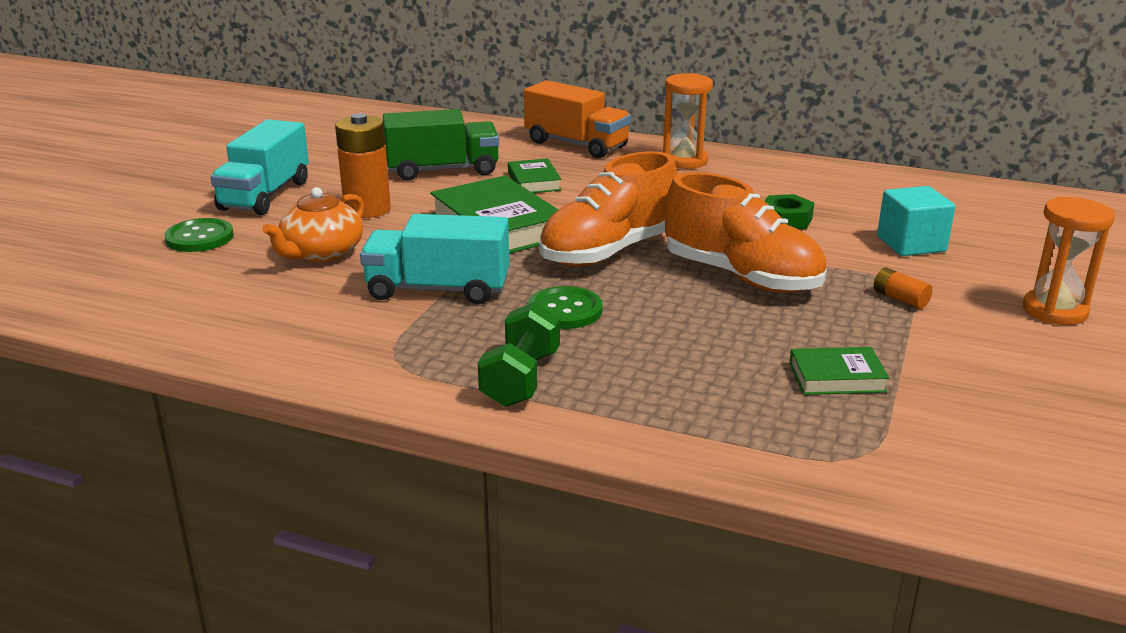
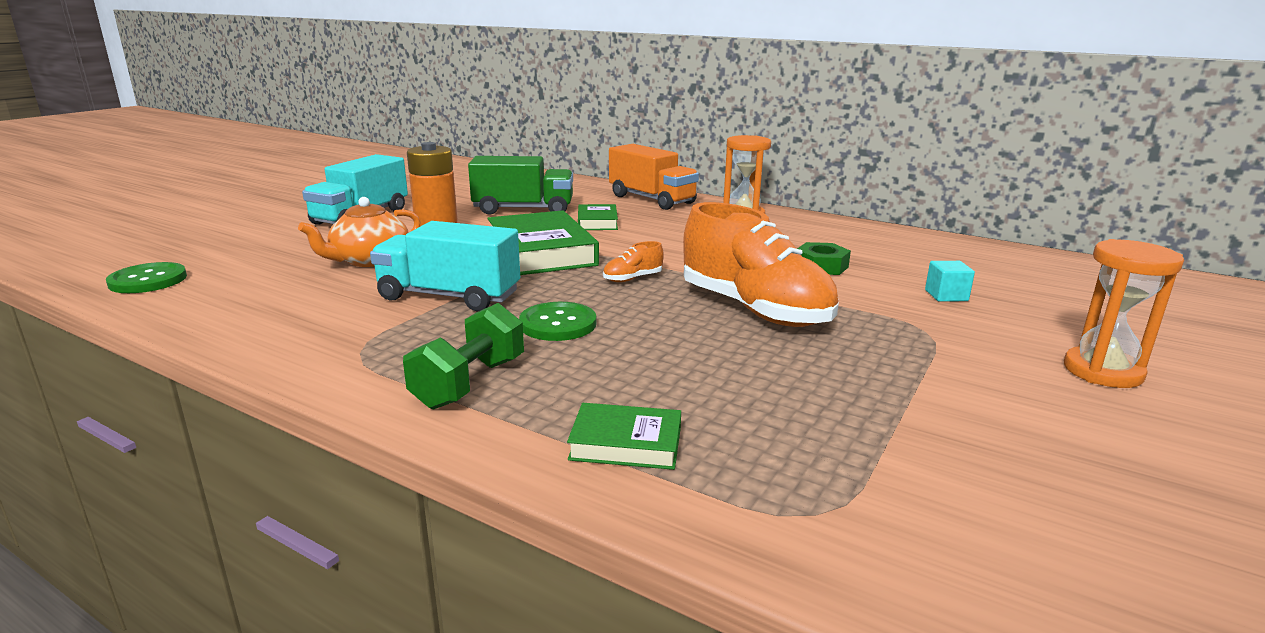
camera: 10 degrees right, 5 degrees down
green button [164,218,234,252] -> green button moved to [106,262,187,293]
orange shoe [539,151,678,267] -> orange shoe [603,241,664,282], size x0.40
green book [789,347,889,395] -> green book moved to [567,403,681,470]
orange battery [874,268,932,309] -> none
turquoise cube [877,186,955,256] -> turquoise cube [925,261,975,302], size x0.60

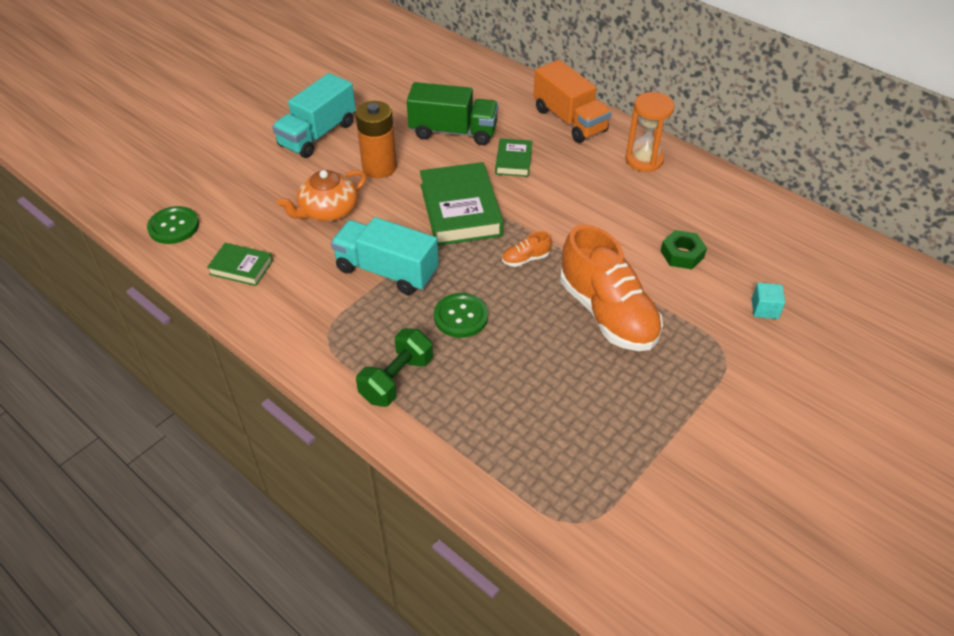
camera: 10 degrees right, 25 degrees up
green book [567,403,681,470] -> green book moved to [207,243,273,286]
orange hourglass [1064,239,1184,388] -> none

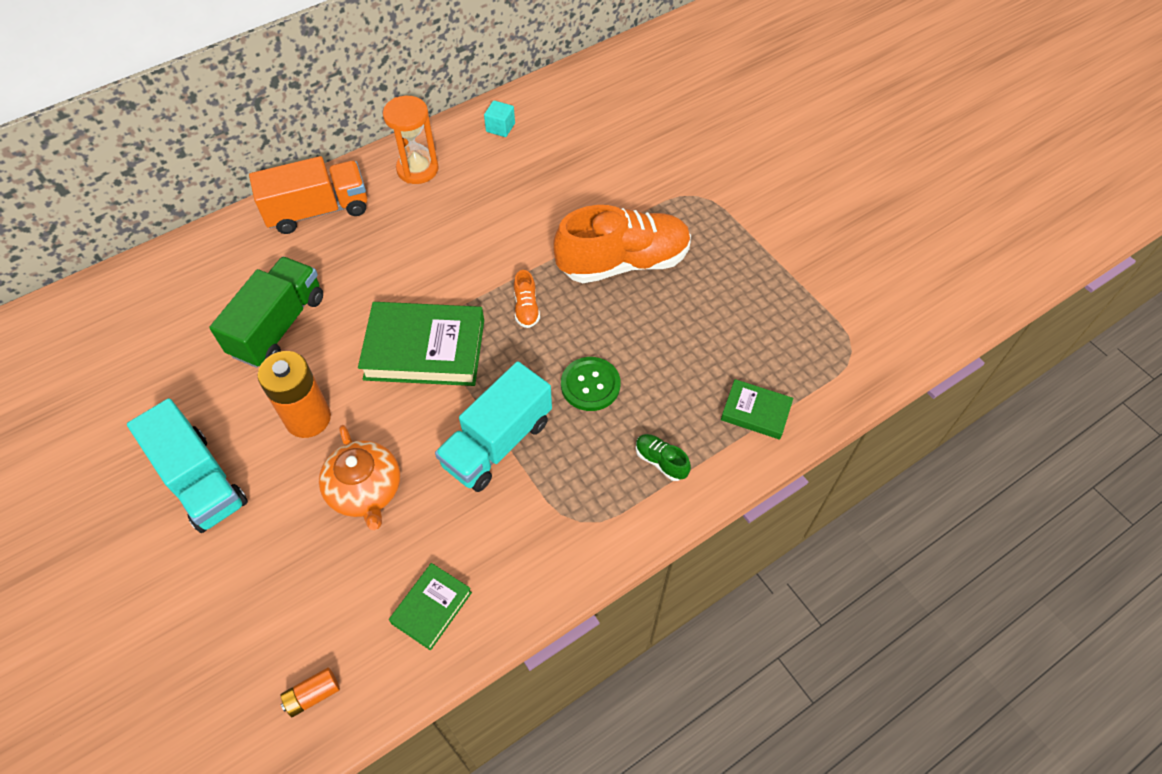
camera: 75 degrees left, 10 degrees up
green button [147,206,199,244] -> orange battery [281,667,340,717]
green dumbbell [356,328,433,407] -> green shoe [636,434,691,481]
green book [495,138,532,177] -> green book moved to [721,379,793,440]
green nut [661,230,707,269] -> none
turquoise cube [752,283,785,319] -> turquoise cube moved to [484,100,515,137]

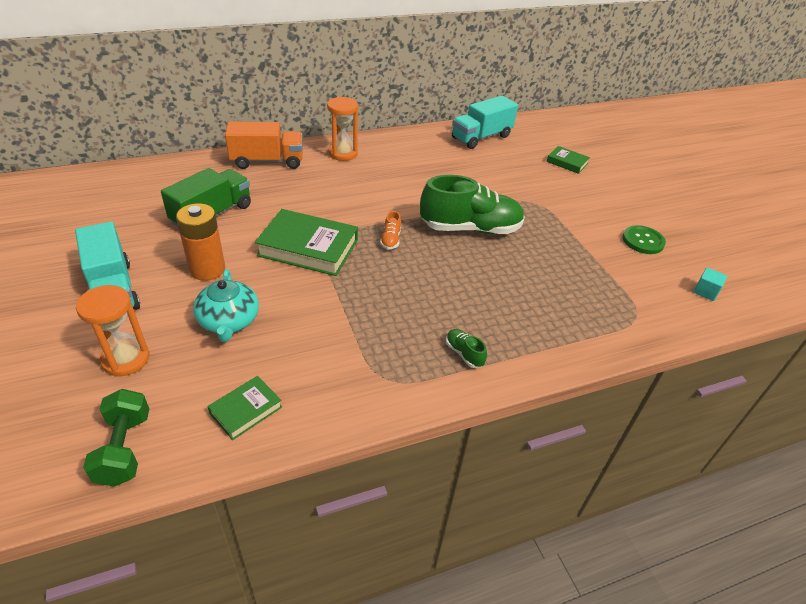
camera: 10 degrees right, 15 degrees down
orange battery [281,667,340,717] -> green dumbbell [83,389,149,487]
orange teapot [319,425,400,530] -> turquoise teapot [193,269,259,342]
turquoise truck [435,361,552,492] -> turquoise truck moved to [452,96,518,149]
turquoise cube [484,100,515,137] -> turquoise cube moved to [693,267,727,301]
orange shoe [554,205,691,283] -> green shoe [420,175,525,234]
green button [561,357,621,411] -> green button moved to [623,225,666,254]
green book [721,379,793,440] -> green book moved to [547,146,590,174]
none -> orange hourglass [76,285,150,377]

